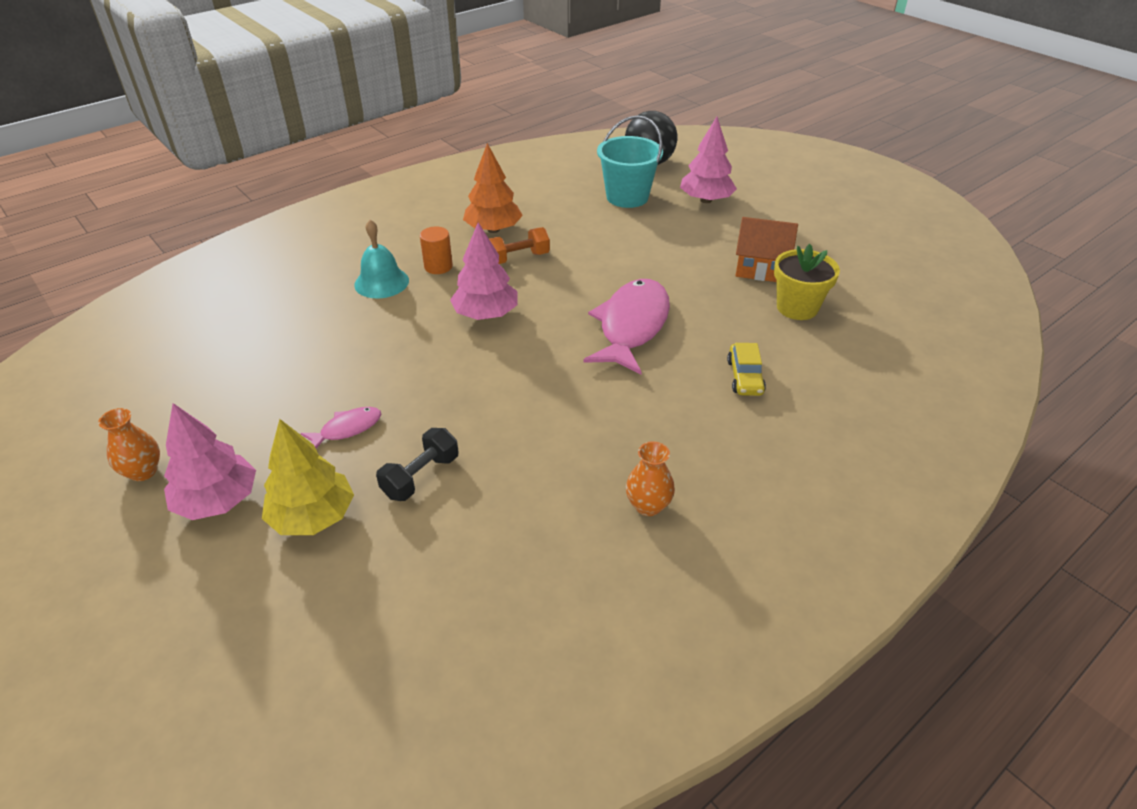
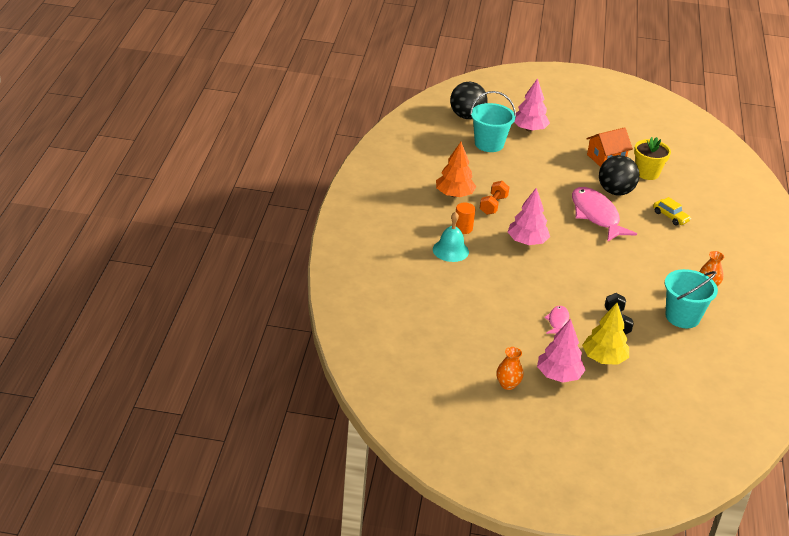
camera: 45 degrees left, 5 degrees down
none -> black ball [599,155,639,195]
none -> turquoise bucket [665,269,718,328]

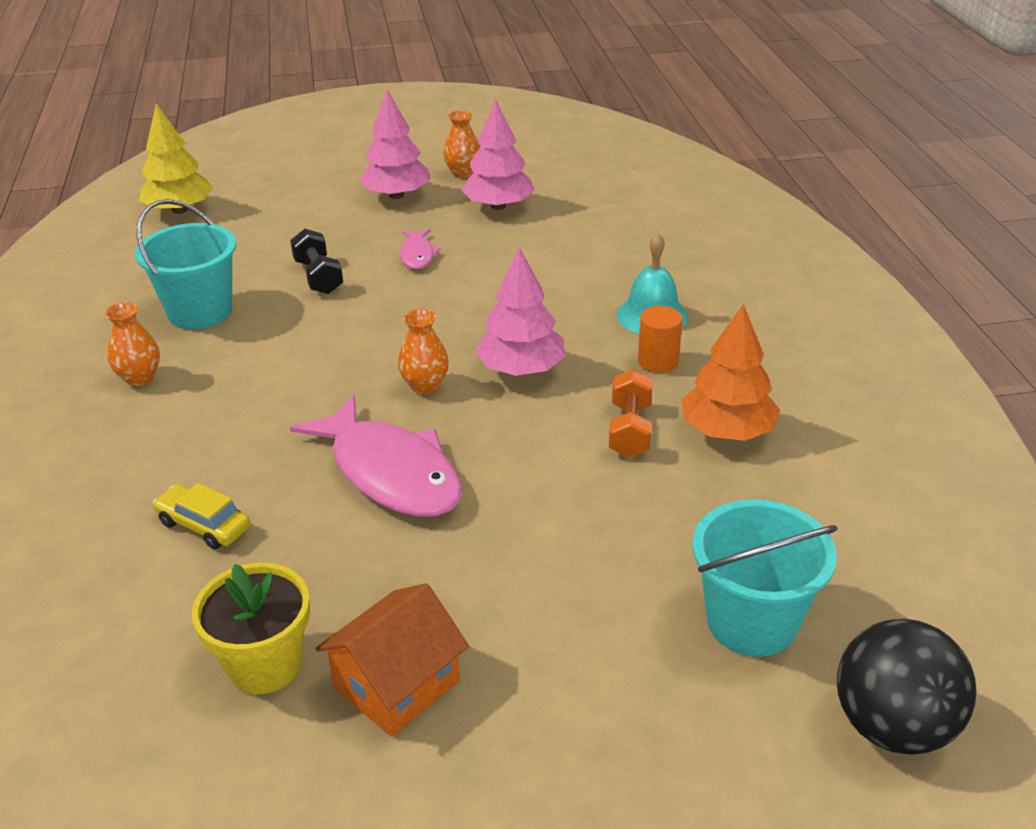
camera: 165 degrees right, 0 degrees up
pink tree [514,78,550,132] -> pink tree moved to [461,99,534,210]
yellow tree [582,303,629,365] -> yellow tree moved to [139,103,213,214]
black ball [599,155,639,195] -> none
none -> orange vase [398,309,449,394]

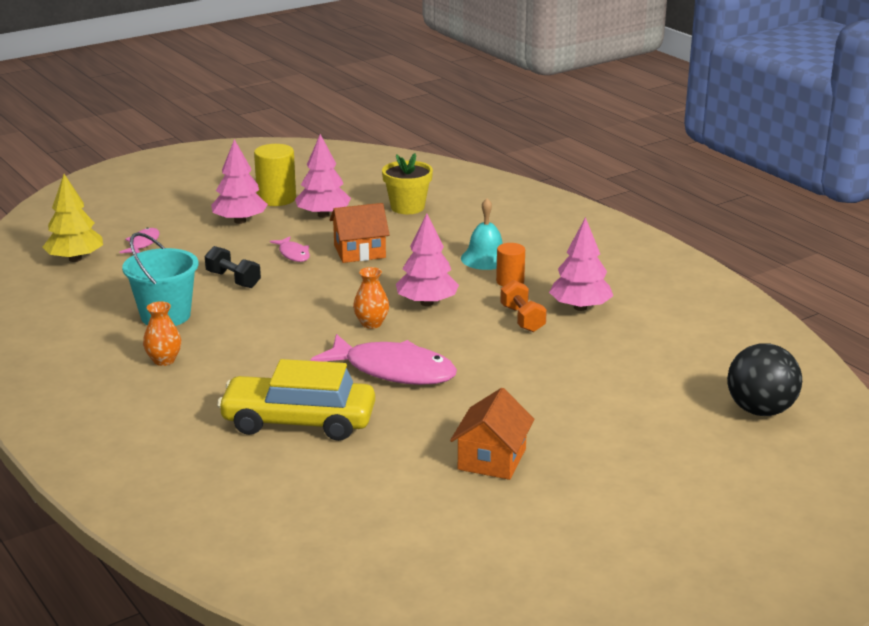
camera: 25 degrees left, 10 degrees down
yellow car [153,483,250,549] -> yellow car [217,359,375,441], size x2.13
yellow flower pot [192,563,310,694] -> yellow flower pot moved to [382,153,433,214]
orange vase [443,110,480,178] -> yellow cylinder [254,144,296,206]
orange tree [681,304,780,441] -> pink tree [549,217,613,311]
turquoise bucket [693,499,838,657] -> none
none -> pink fish [120,228,160,254]
none -> orange house [329,203,390,263]

